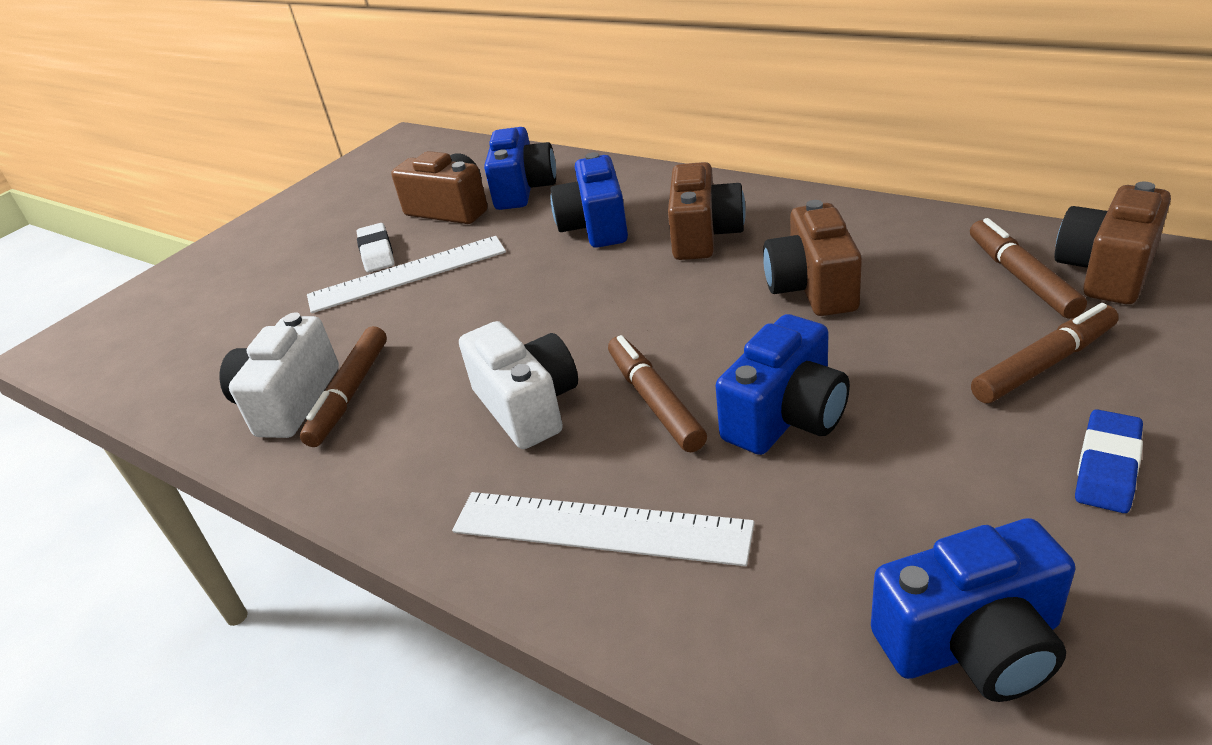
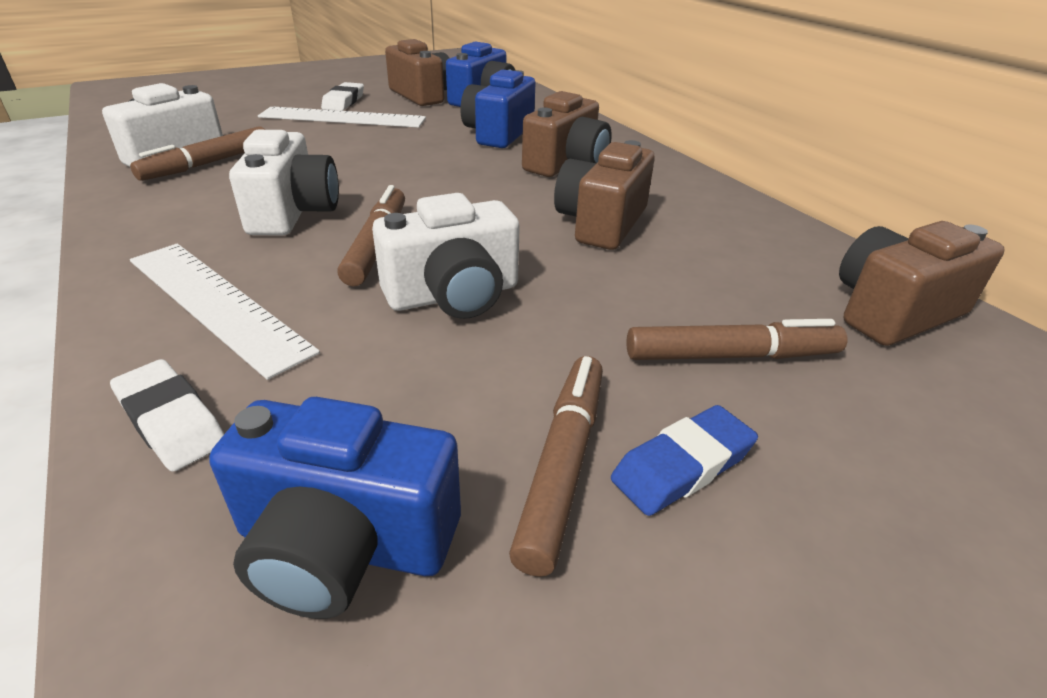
camera: 20 degrees right, 0 degrees up
blue camera [716,314,850,455] -> white camera [372,193,520,319]
brown marker [970,218,1087,319] -> brown marker moved to [509,356,603,577]
none -> white eraser [110,359,224,472]

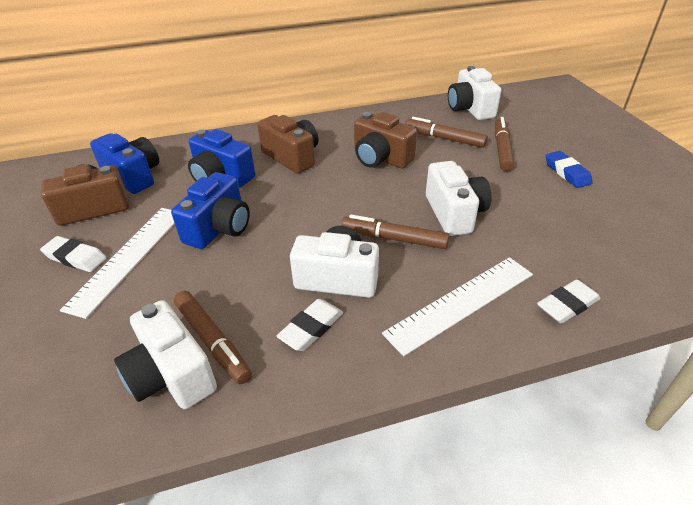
camera: 75 degrees left, 5 degrees up
blue camera [209,397,461,619] -> blue camera moved to [171,172,250,249]
brown marker [509,356,603,577] -> brown marker moved to [405,117,488,148]
brown camera [839,221,1005,346] -> white camera [448,66,501,120]
none -> white eraser [276,299,343,351]

